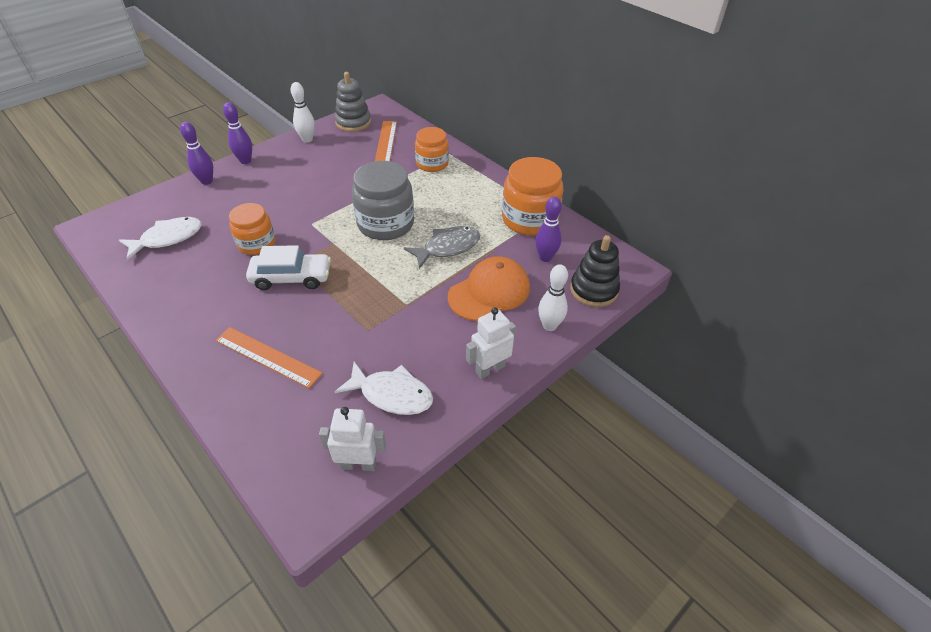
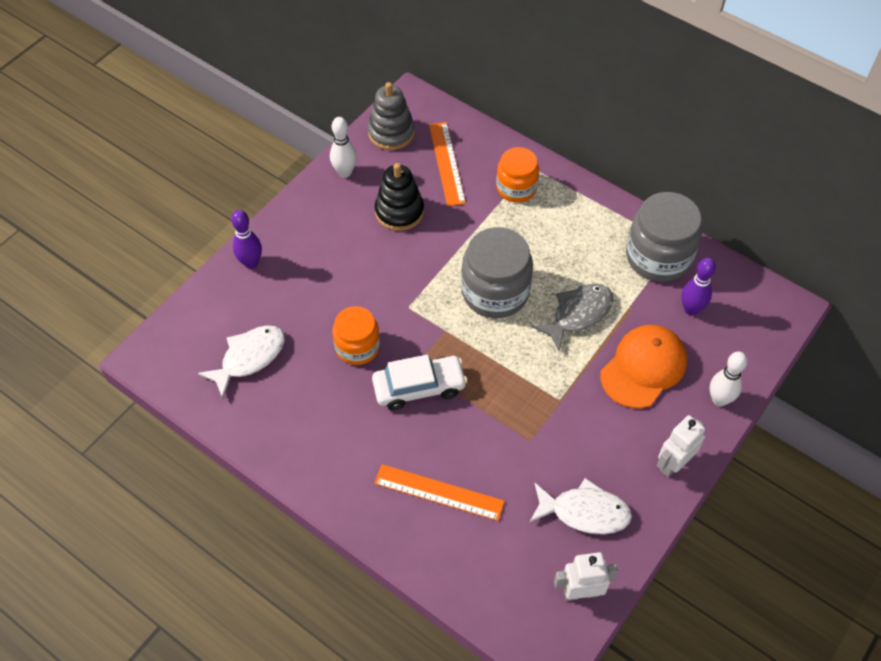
camera: 10 degrees left, 10 degrees up
purple bowling pin [223,102,252,164] -> none
orange jar [502,157,564,236] -> grey jar [626,192,702,282]
black stacking toy [570,235,620,307] -> black stacking toy moved to [375,163,424,231]

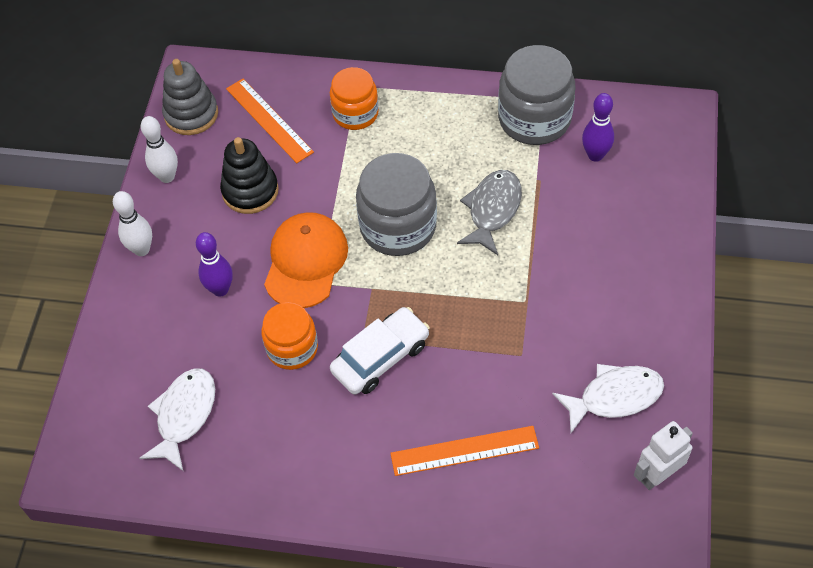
camera: 25 degrees left, 0 degrees up
purple bowling pin [231,210,262,269] -> purple bowling pin moved to [196,232,233,297]
orange cap [600,325,687,408] -> orange cap moved to [264,212,348,308]
white robot [657,415,705,477] -> none
white bowling pin [710,352,747,407] -> white bowling pin moved to [113,191,152,256]

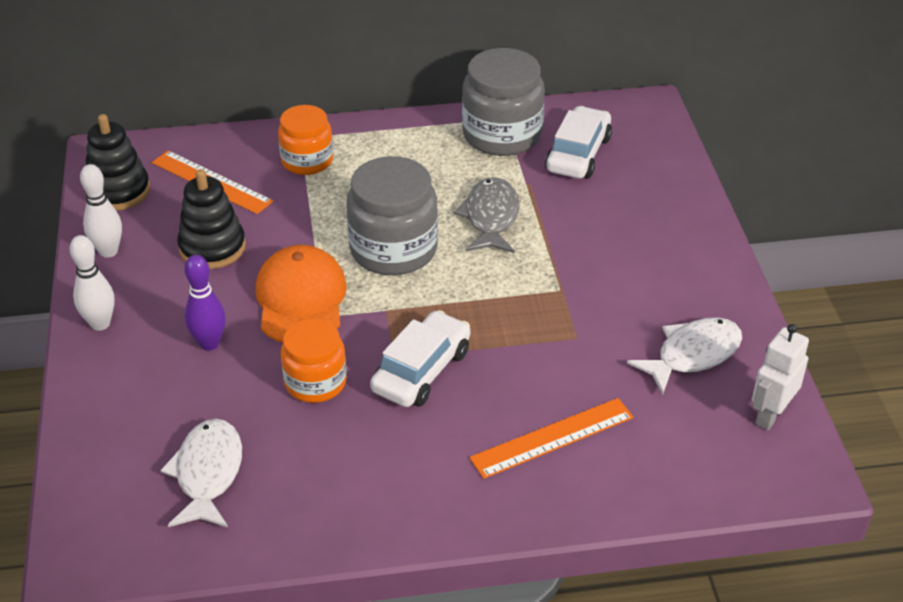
camera: 20 degrees left, 15 degrees down
grey stacking toy [162,59,218,135] -> black stacking toy [85,114,150,211]
purple bowling pin [582,93,614,162] -> white car [545,106,612,179]

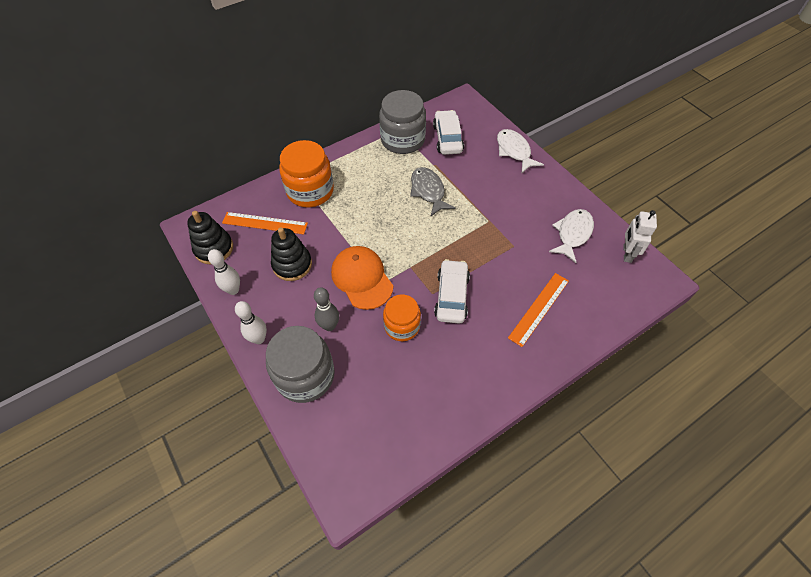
camera: 25 degrees left, 15 degrees up
white fish [161,419,242,528] -> white fish moved to [497,129,544,173]
purple bowling pin [184,255,226,351] -> grey bowling pin [314,287,339,331]
orange jar [278,105,333,175] -> orange jar [279,140,334,207], size x1.56
grey jar [346,156,438,275] -> grey jar moved to [266,326,335,403]

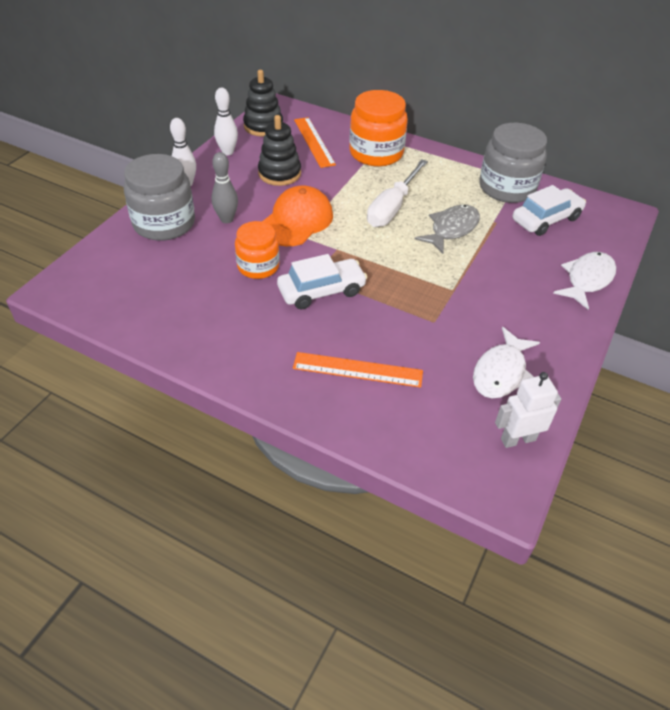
camera: 60 degrees right, 10 degrees down
white fish [549,209,594,263] -> white fish turned 120 degrees clockwise [473,327,540,399]
none -> white screwdriver [367,159,428,227]

